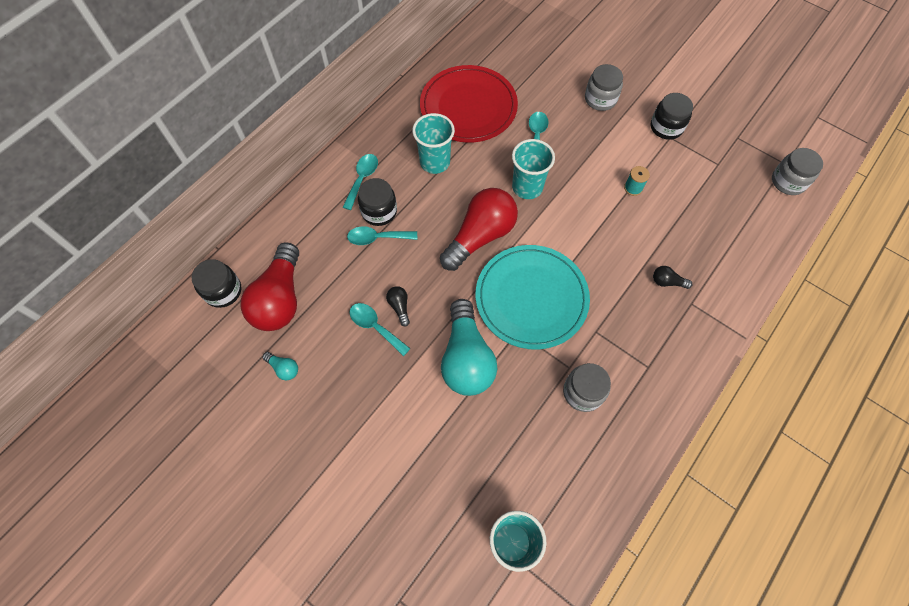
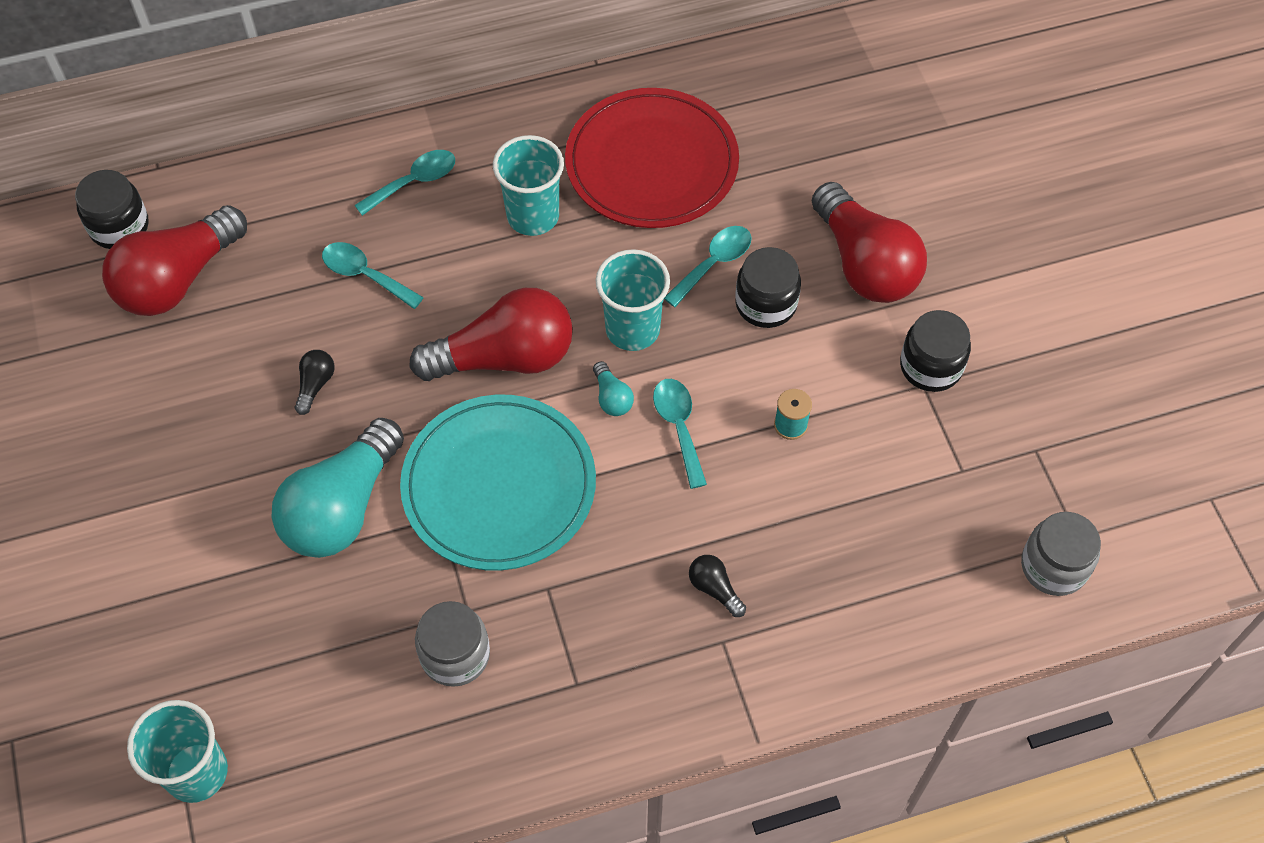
camera: 35 degrees right, 5 degrees down
turquoise light bulb [262,352,298,380] -> turquoise light bulb moved to [593,361,634,416]
turquoise spoon [350,303,410,356] -> turquoise spoon moved to [653,379,707,489]
black jar [358,178,397,226] -> black jar moved to [735,247,801,328]
grey jar [585,64,623,111] -> red light bulb [812,182,927,303]

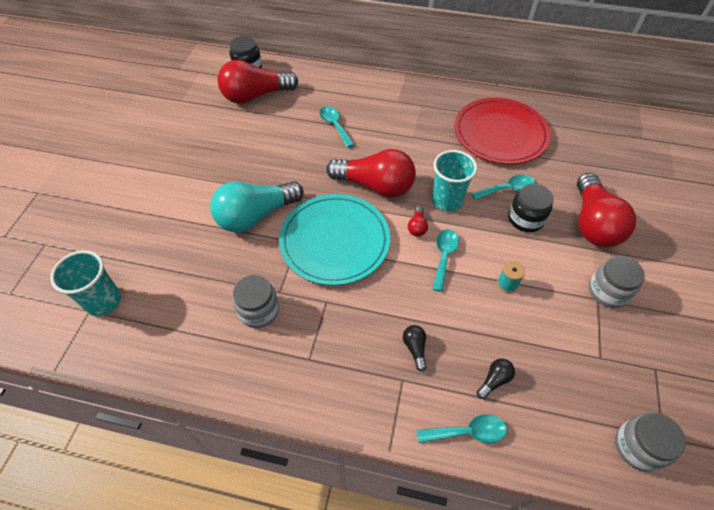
camera: 30 degrees right, 5 degrees down
black light bulb [295,350,335,415] -> black light bulb moved to [477,359,515,399]
turquoise spoon [354,150,455,216] -> turquoise spoon moved to [417,414,507,443]
turquoise cup [493,135,564,236] -> none
turquoise light bulb [593,361,634,416] -> red light bulb [408,206,428,236]
black jar [900,310,971,392] -> grey jar [589,256,645,308]

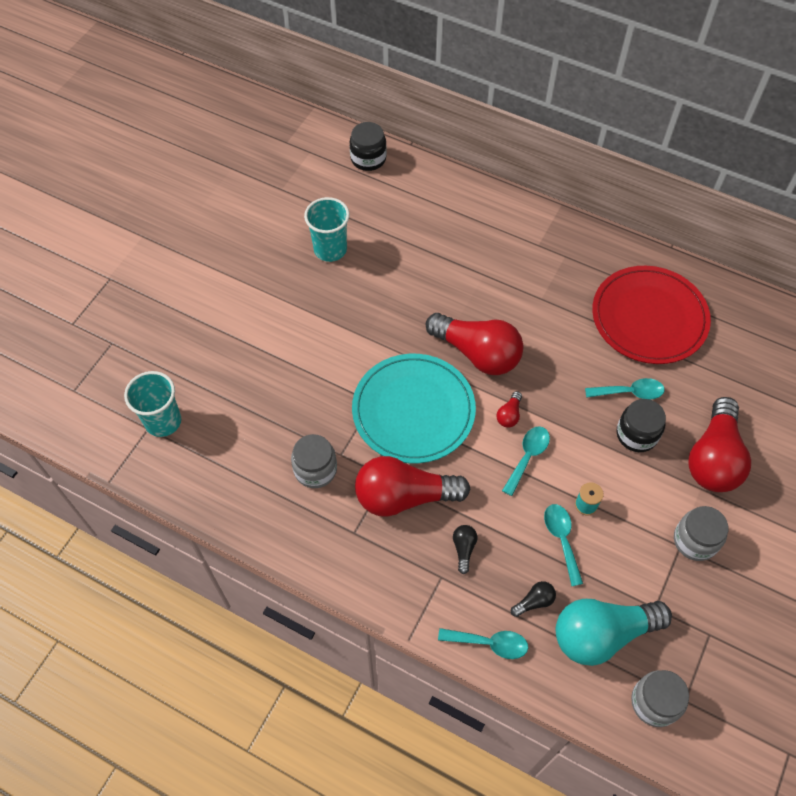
camera: 15 degrees right, 5 degrees up
turquoise light bulb [210,181,304,232] -> turquoise light bulb moved to [556,599,672,666]
red light bulb [218,60,298,104] -> red light bulb moved to [355,456,470,517]
turquoise spoon [319,106,354,148] -> turquoise spoon moved to [544,504,583,586]
turquoise cup [432,150,477,212] -> turquoise cup moved to [304,197,350,262]

